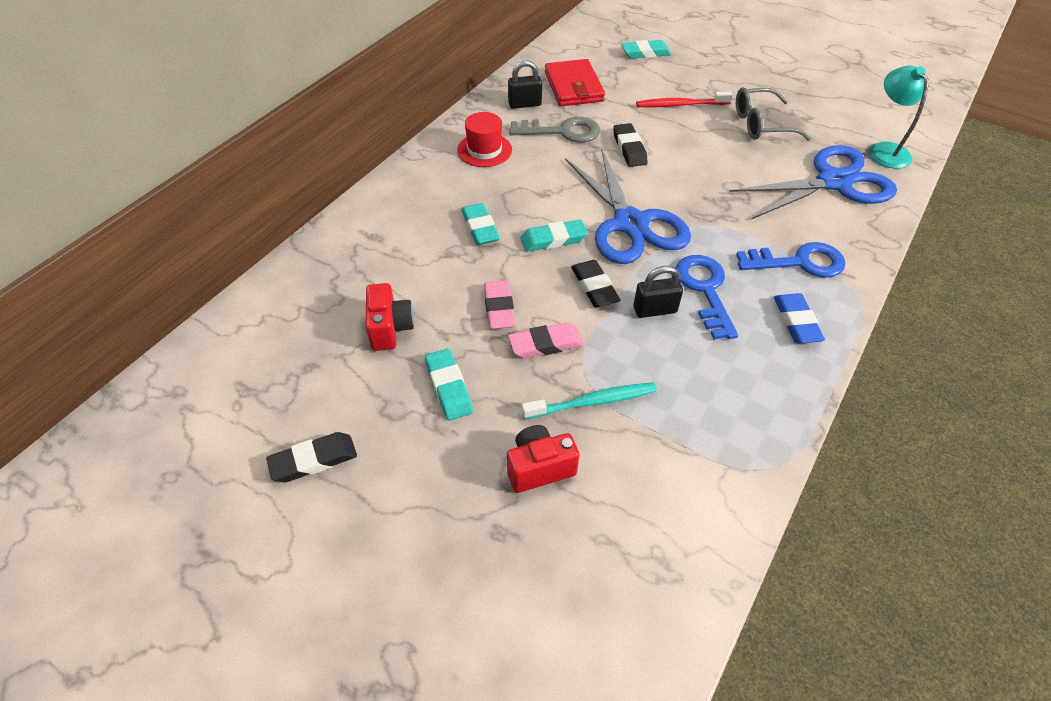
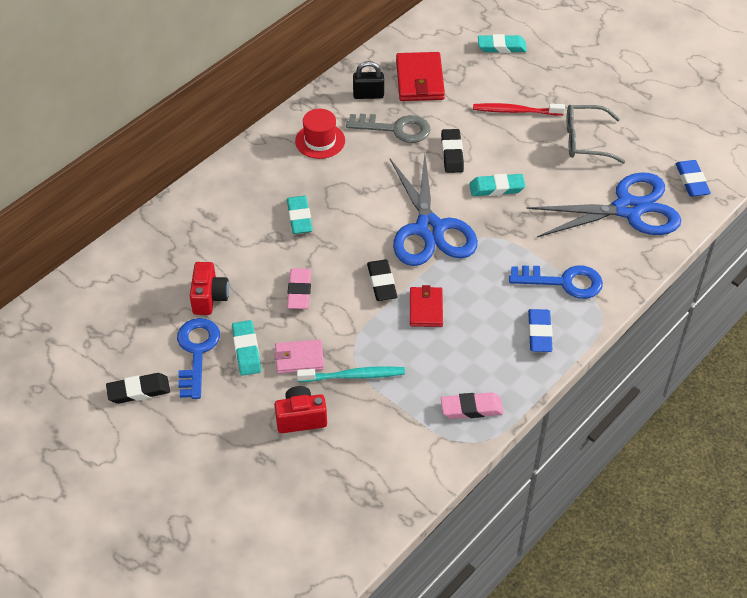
camera: 10 degrees right, 0 degrees up
pink eraser [508,323,584,358] -> pink eraser moved to [441,392,504,419]
turquoise eraser [520,220,588,252] -> turquoise eraser moved to [469,174,525,196]
black padlock [633,266,683,318] -> red wallet [410,285,443,327]
blue key [676,255,738,340] -> blue key moved to [177,318,220,399]
turquoise lamp [868,66,929,169] -> blue eraser [676,160,711,197]
none -> pink wallet [274,340,324,374]

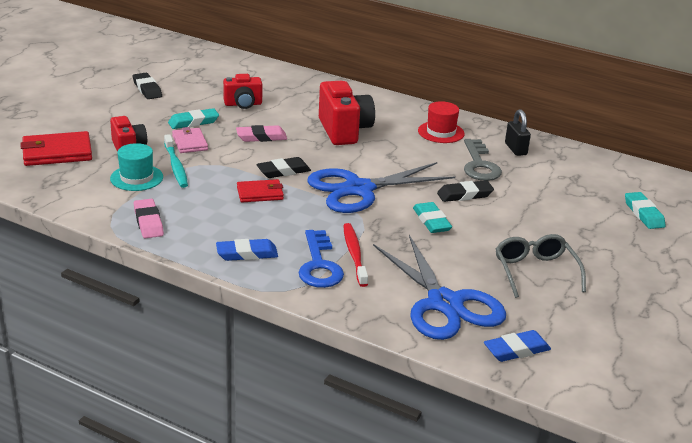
camera: 75 degrees right, 20 degrees down
blue key [177,318,220,399] -> none
turquoise eraser [287,196,313,234] -> red camera [319,81,375,145]
red wallet [396,52,445,101] -> red wallet moved to [21,131,92,166]
red toothbrush [473,103,565,115] -> red toothbrush moved to [343,223,368,287]
none -> turquoise hat [110,143,163,191]

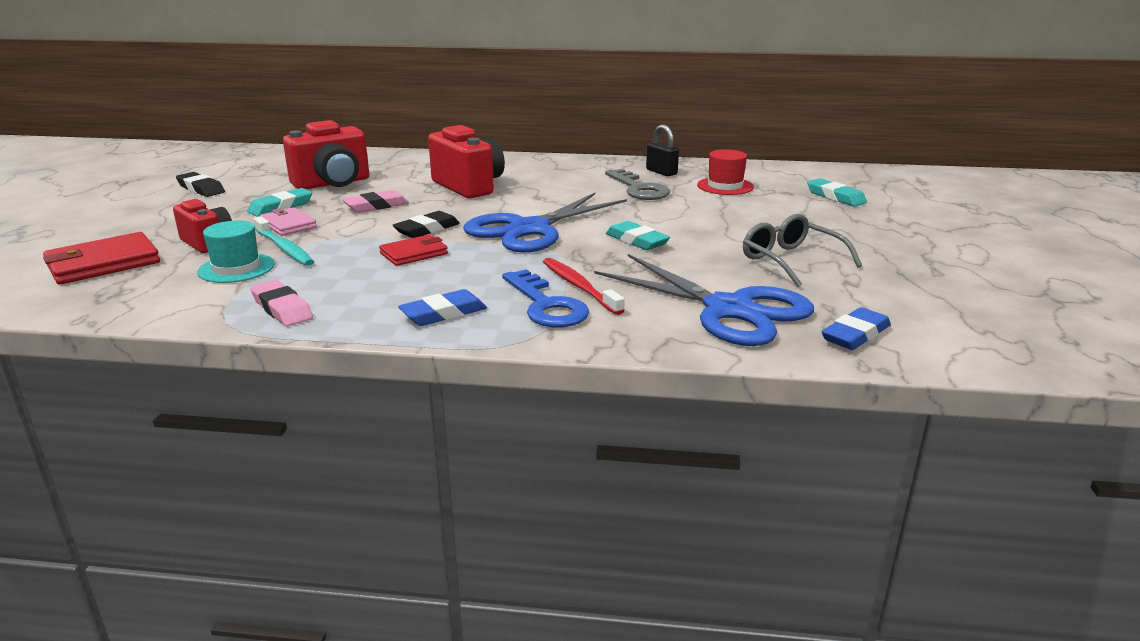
camera: 20 degrees left, 5 degrees down
red camera [223,74,262,109] -> red camera [283,120,369,189], size x1.63
red hat [418,101,465,143] -> red hat moved to [697,149,754,195]
black eraser [437,181,494,202] -> none

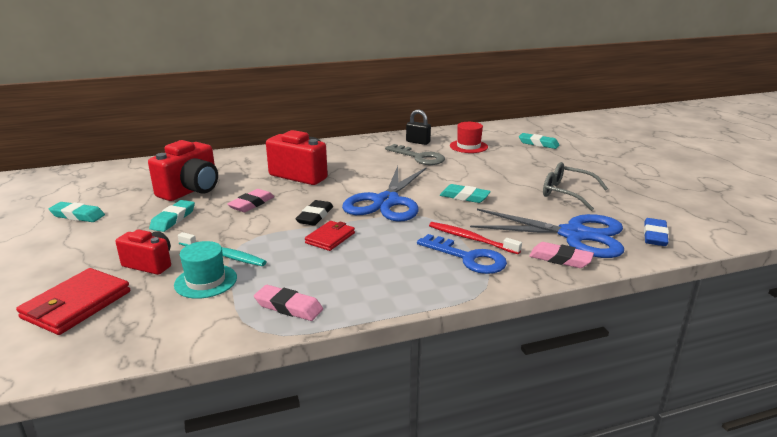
camera: 25 degrees left, 0 degrees up
black eraser [176,172,225,197] -> turquoise eraser [49,202,105,222]
pink wallet [260,207,317,236] -> none
blue eraser [398,289,487,326] -> none
none -> pink eraser [529,242,594,268]

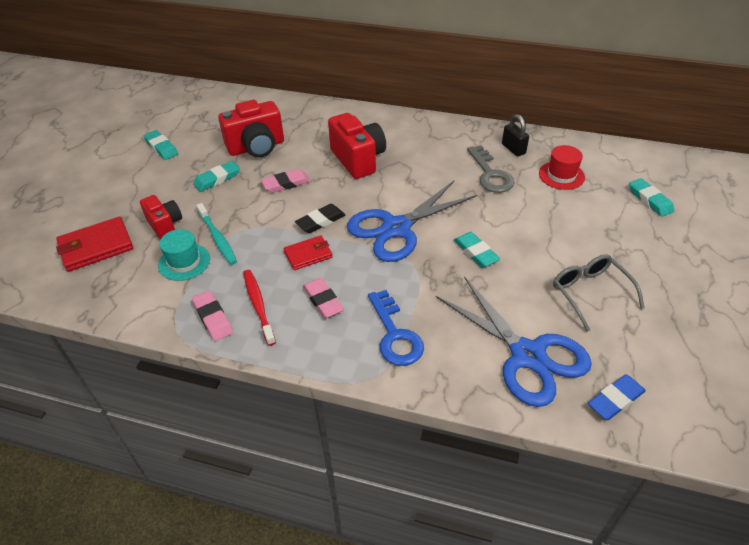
camera: 35 degrees right, 20 degrees up
red toothbrush [429,222,522,254] -> red toothbrush moved to [243,270,276,346]
pink eraser [529,242,594,268] -> pink eraser moved to [303,278,344,318]

